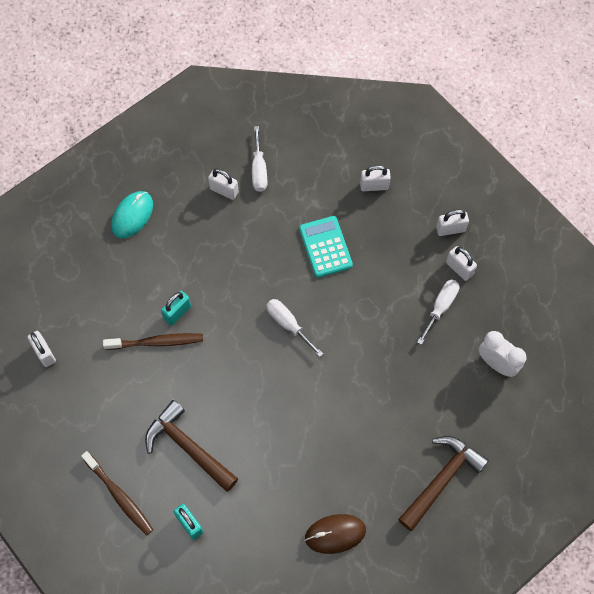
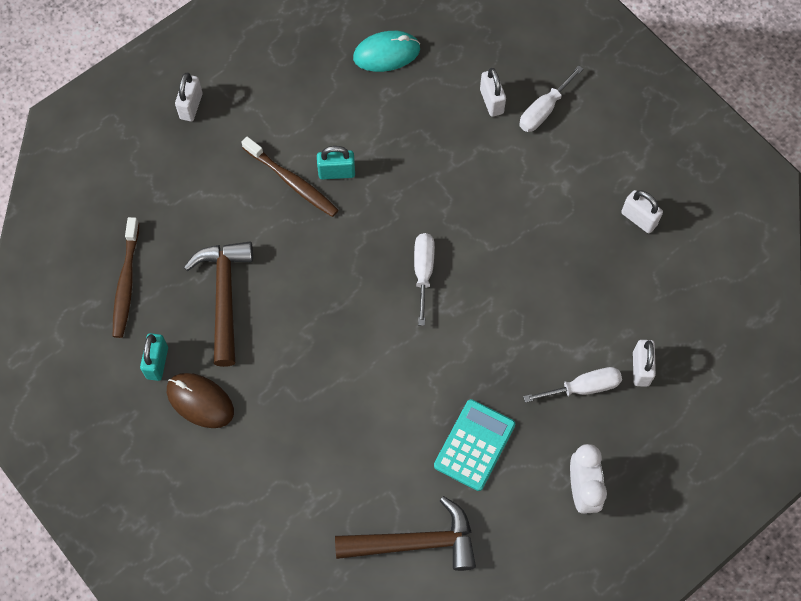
camera: 45 degrees right, 0 degrees up
turquoise calculator [299,216,353,278] -> turquoise calculator moved to [434,399,515,491]
brown mouse [305,514,366,554] -> brown mouse moved to [167,373,234,428]
white padlock [436,209,469,236] -> none

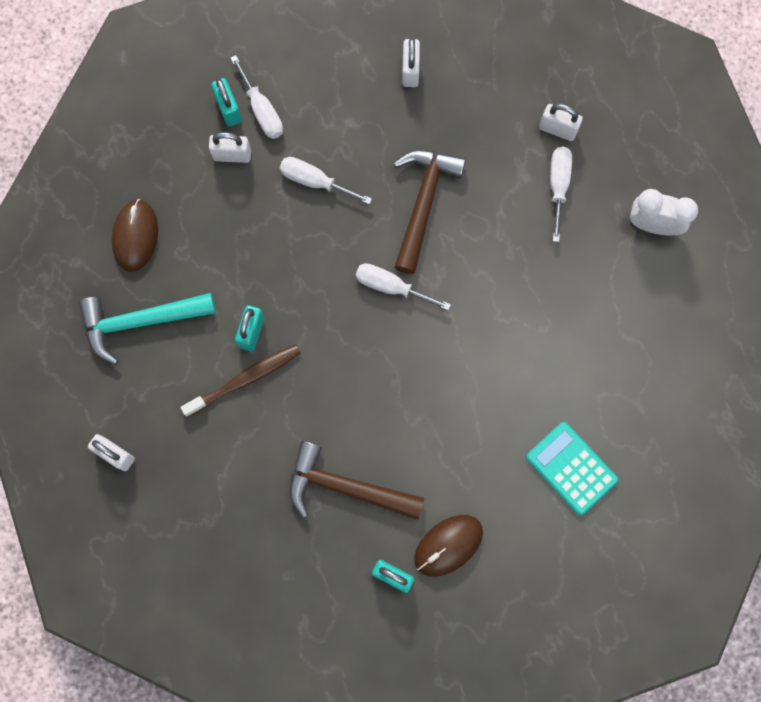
camera: 70 degrees left, 10 degrees up
brown toothbrush [113,217,139,338] -> none
brown hammer [335,496,476,571] -> brown hammer moved to [394,150,466,274]
turquoise mouse [353,31,420,72] -> brown mouse [112,199,158,272]
turquoise calculator [434,399,515,491] -> turquoise calculator moved to [526,422,618,515]
white padlock [621,190,663,233] -> white padlock turned 60 degrees counterclockwise [402,38,420,87]
none -> turquoise hammer [79,293,216,365]
none -> turquoise padlock [211,78,242,127]
none -> white screwdriver [280,157,372,205]

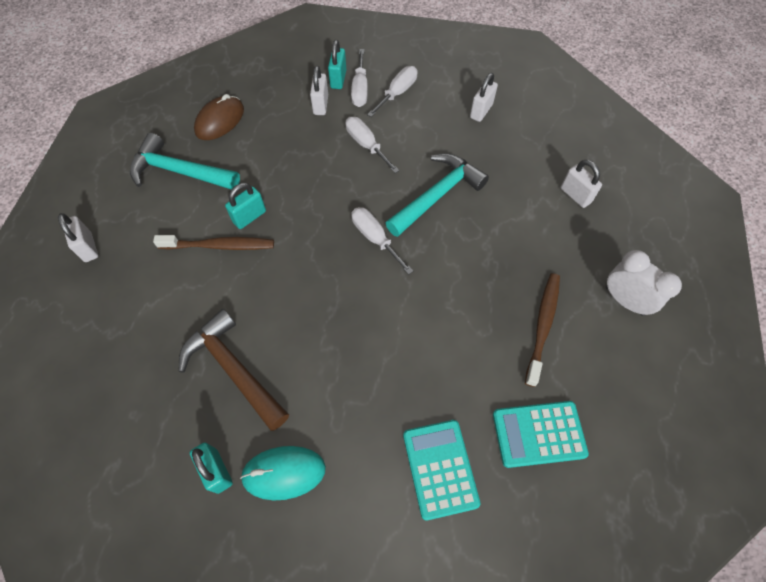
camera: 30 degrees right, 15 degrees down
white padlock [209,132,251,163] -> white padlock turned 60 degrees clockwise [310,66,328,115]
brown hammer [394,150,466,274] -> turquoise hammer [386,153,489,237]
brown mouse [414,515,483,577] -> turquoise mouse [240,446,326,500]
white screwdriver [550,147,572,242] -> white screwdriver moved to [367,66,417,117]
none -> turquoise calculator [493,401,589,468]
none -> brown toothbrush [525,273,560,387]

